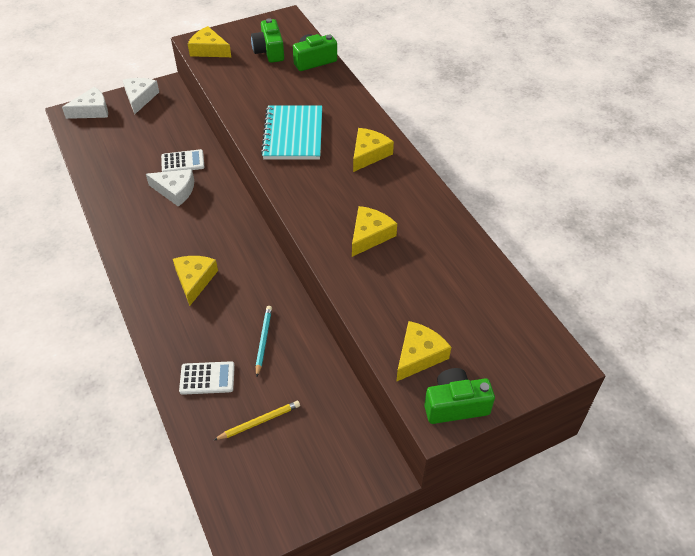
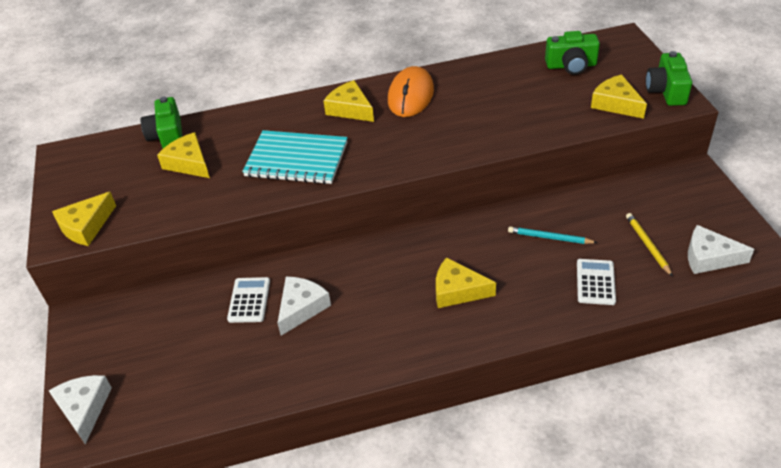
camera: 75 degrees left, 5 degrees down
white cheese [123,78,159,114] -> white cheese moved to [688,225,754,274]
green camera [251,18,284,63] -> green camera moved to [545,31,600,75]
yellow cheese [352,206,397,257] -> yellow cheese moved to [157,132,210,178]
none -> orange mouse [388,66,434,117]

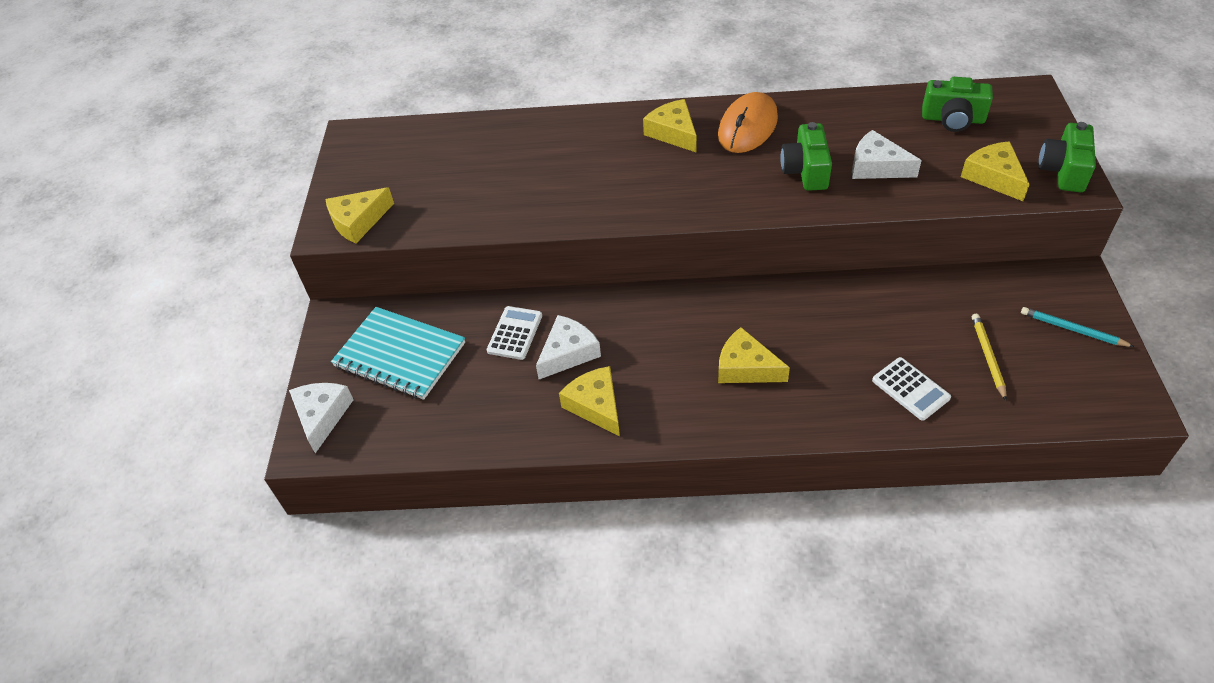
camera: 15 degrees right, 5 degrees up
green camera [140,97,183,148] -> green camera moved to [780,122,832,191]
yellow cheese [157,132,210,178] -> yellow cheese moved to [559,366,620,437]
turquoise notebook [242,130,348,184] -> turquoise notebook moved to [331,307,465,400]
turquoise pencil [508,226,598,244] -> turquoise pencil moved to [1021,307,1134,347]
white calculator [577,259,616,305] -> white calculator turned 120 degrees clockwise [872,357,951,421]
white cheese [688,225,754,274] -> white cheese moved to [852,130,922,179]

